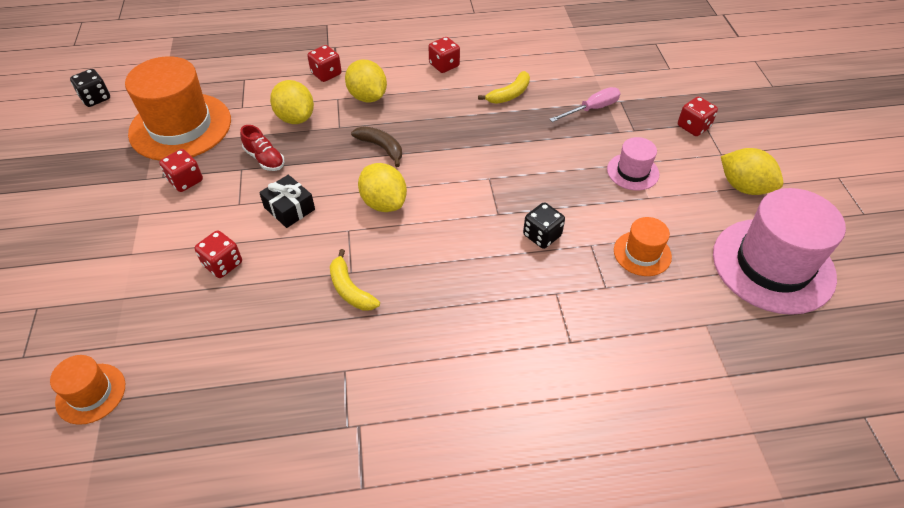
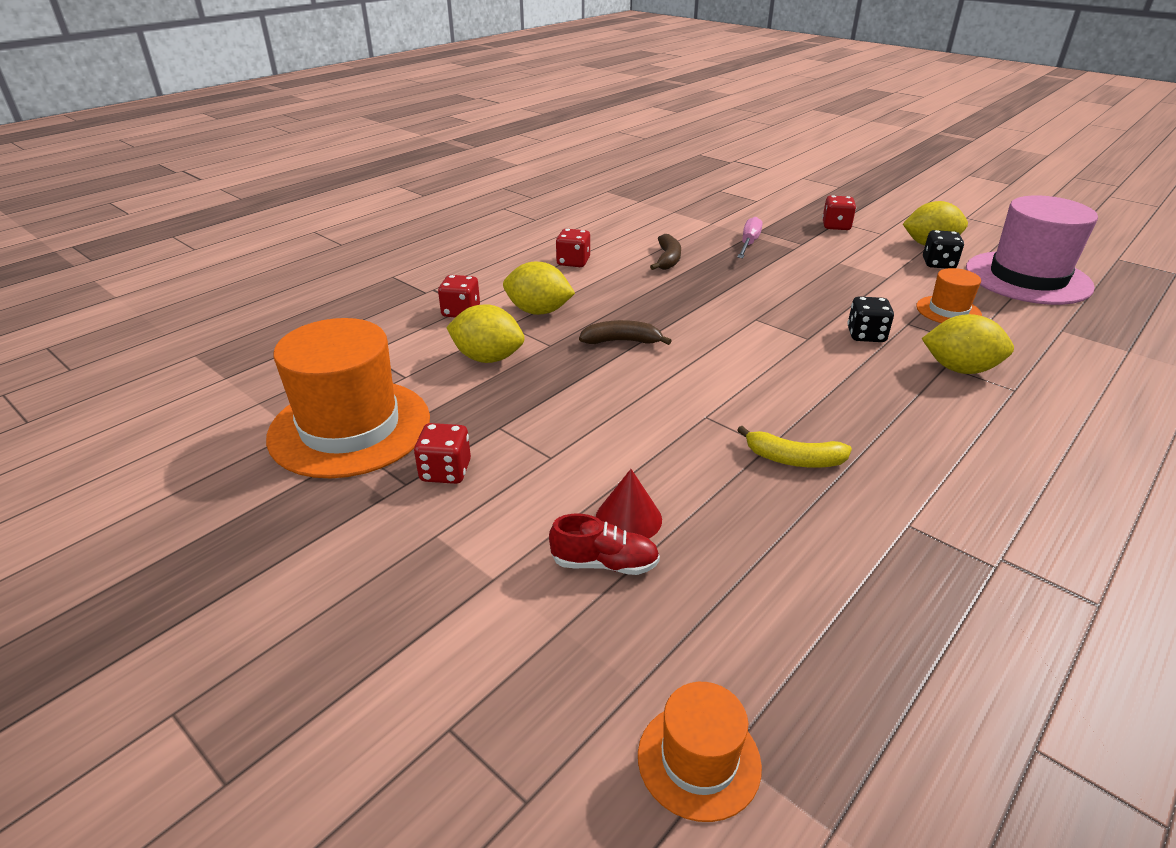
camera: 40 degrees left, 15 degrees down
black dice [70,69,110,107] -> black dice moved to [923,230,964,269]
red dice [194,230,242,278] -> red cone [596,469,662,539]
red shoe [240,125,284,171] -> red shoe moved to [549,514,660,575]
black gift [259,175,315,228] -> none
yellow lemon [358,163,407,212] -> yellow lemon moved to [921,314,1014,374]
yellow banana [478,71,530,104] -> brown banana [650,234,681,270]
pink hat [607,137,659,190] -> none

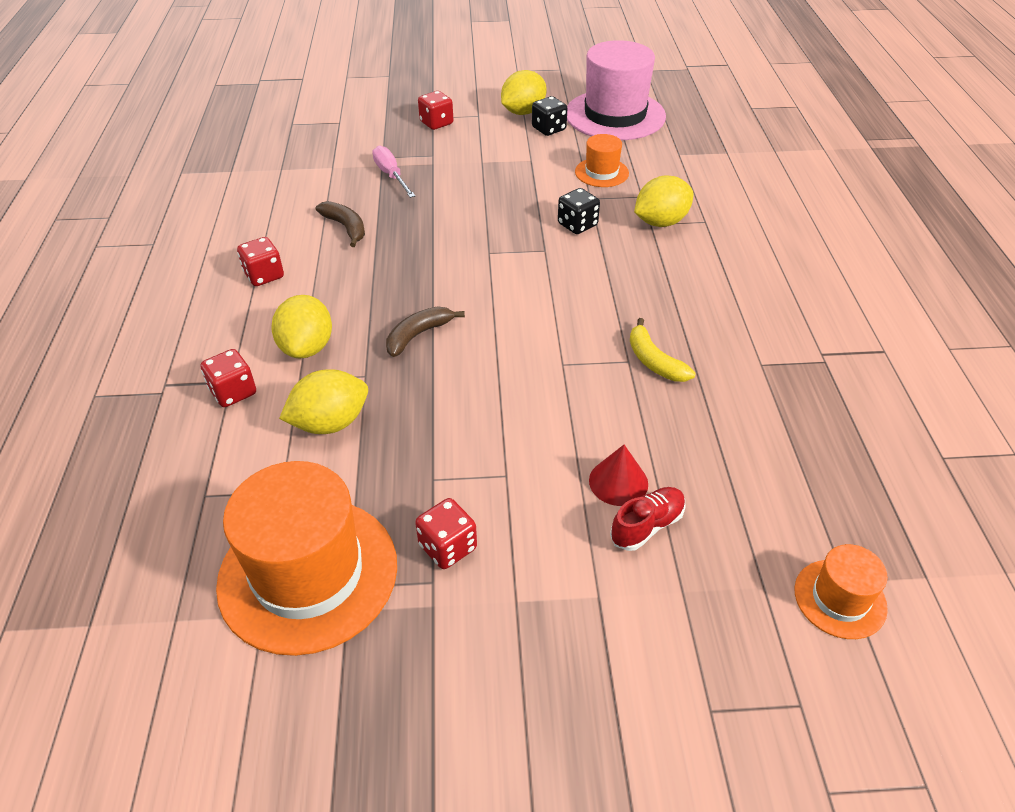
camera: 45 degrees left, 10 degrees up
yellow lemon [503,262,575,315] -> yellow lemon turned 60 degrees counterclockwise [271,295,332,358]
yellow banana [737,426,852,468] -> yellow banana turned 90 degrees clockwise [630,318,696,382]

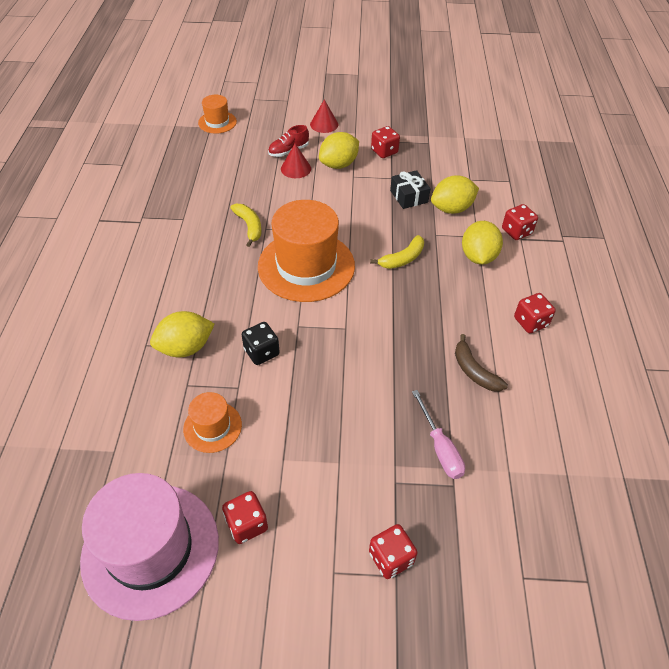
camera: 175 degrees left, 5 degrees up
orange hat [216,461,397,656] -> orange hat moved to [258,200,355,302]
brown banana [386,306,465,357] -> yellow banana [370,235,424,269]
yellow lemon [501,70,546,115] -> yellow lemon moved to [319,132,359,169]
black dice [532,96,567,136] -> red dice [222,491,268,544]
none -> red cone [310,99,338,133]
none -> black gift [390,170,431,209]

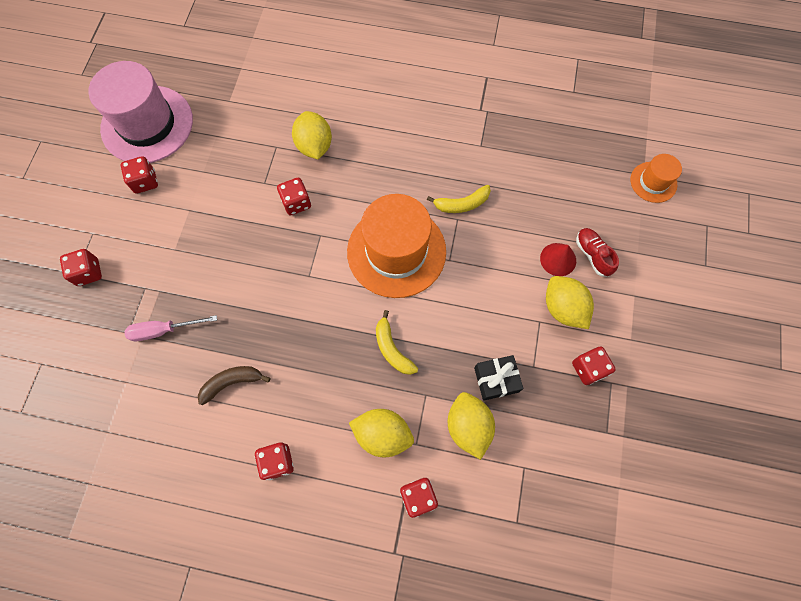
camera: 100 degrees right, 20 degrees up
orange hat [183,392,242,453] -> none
black dice [241,322,280,365] -> red dice [277,178,311,215]
red cone [310,99,338,133] -> none

